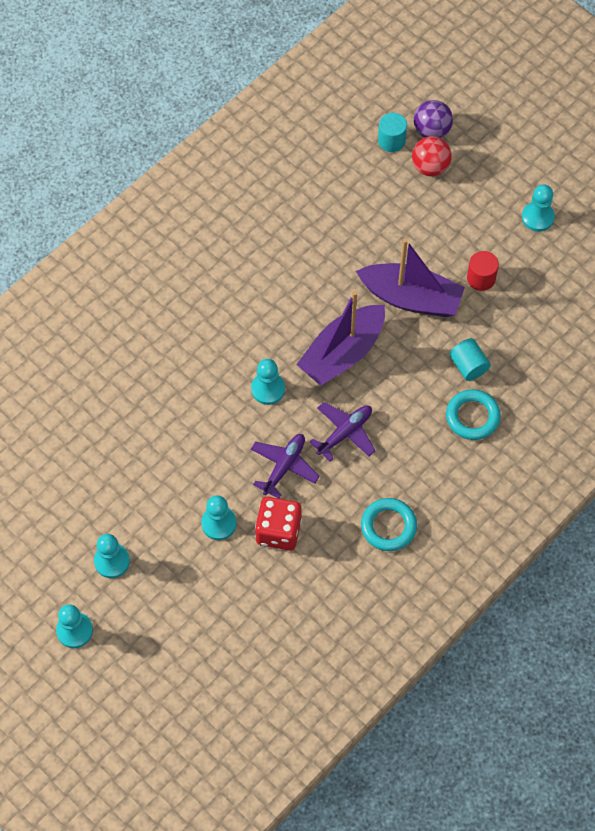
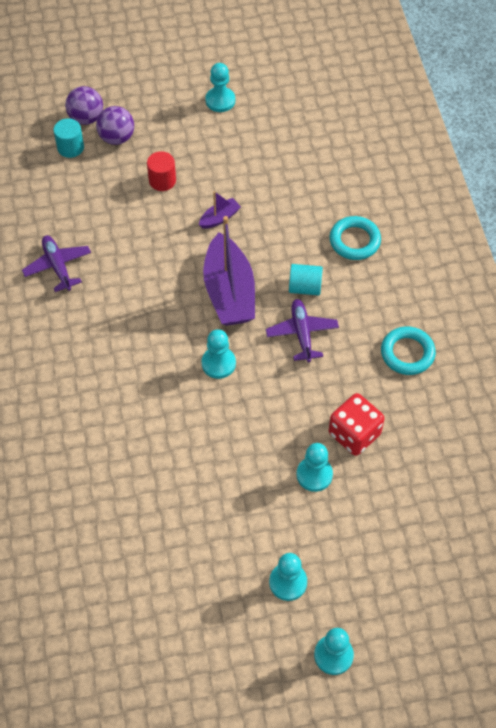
camera: 55 degrees left, 5 degrees down
purple plane [251,434,320,498] -> purple plane moved to [22,236,91,292]
purple boat [356,238,465,317] -> purple boat [199,191,241,229], size x0.45
red ball [412,136,452,176] -> purple ball [96,106,134,145]
turquoise cylinder [449,338,491,381] -> turquoise cylinder moved to [289,264,323,295]
red cylinder [467,251,499,291] -> red cylinder moved to [147,151,176,191]

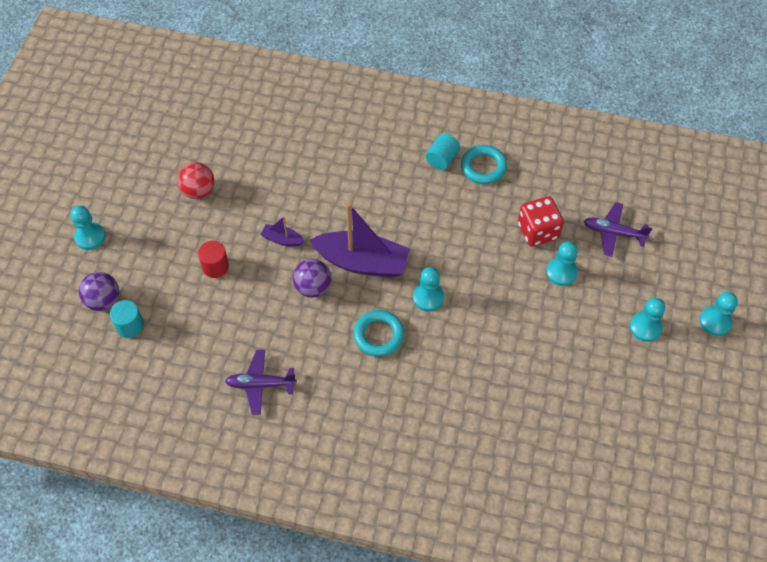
camera: 65 degrees left, 0 degrees up
purple ball [96,106,134,145] -> purple ball moved to [293,259,331,298]
purple boat [199,191,241,229] -> purple boat turned 60 degrees counterclockwise [261,216,305,246]
turquoise pawn [205,63,235,112] -> turquoise pawn moved to [71,206,106,250]
purple plane [266,299,339,362] -> purple plane moved to [584,202,652,257]
turquoise cylinder [289,264,323,295] -> turquoise cylinder moved to [426,133,460,170]
turquoise ring [329,216,381,260] -> turquoise ring moved to [353,310,404,357]
none -> red ball [177,162,215,199]

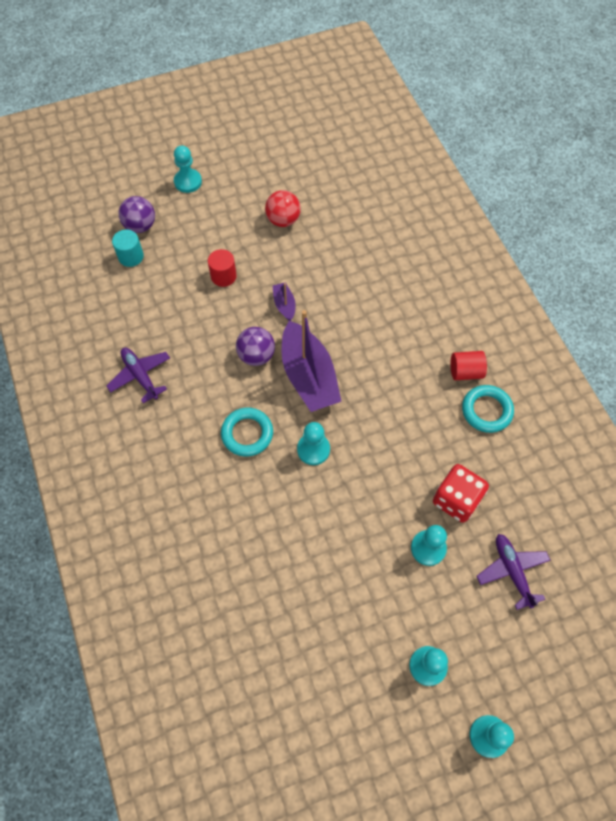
camera: 55 degrees right, 5 degrees up
turquoise cylinder [426,133,460,170] -> red cylinder [450,351,487,380]

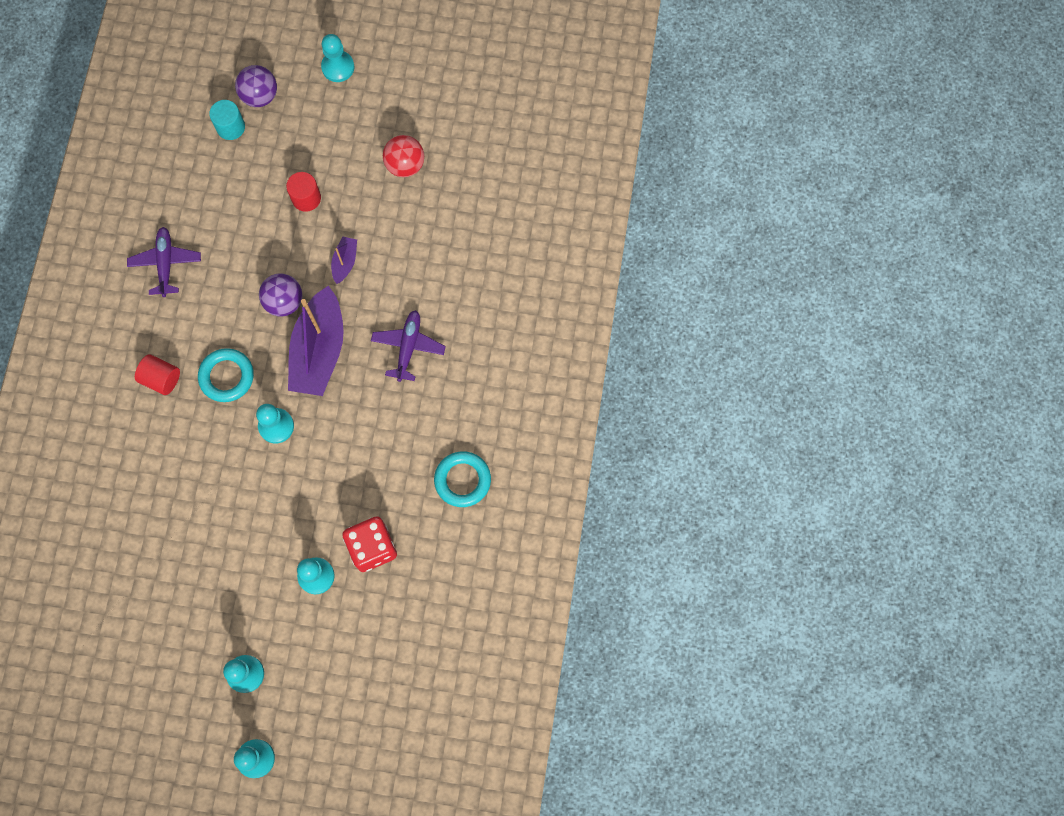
camera: 30 degrees right, 10 degrees up
red cylinder [450,351,487,380] -> red cylinder moved to [135,354,180,395]
purple plane [477,534,551,610] -> purple plane moved to [371,310,446,382]

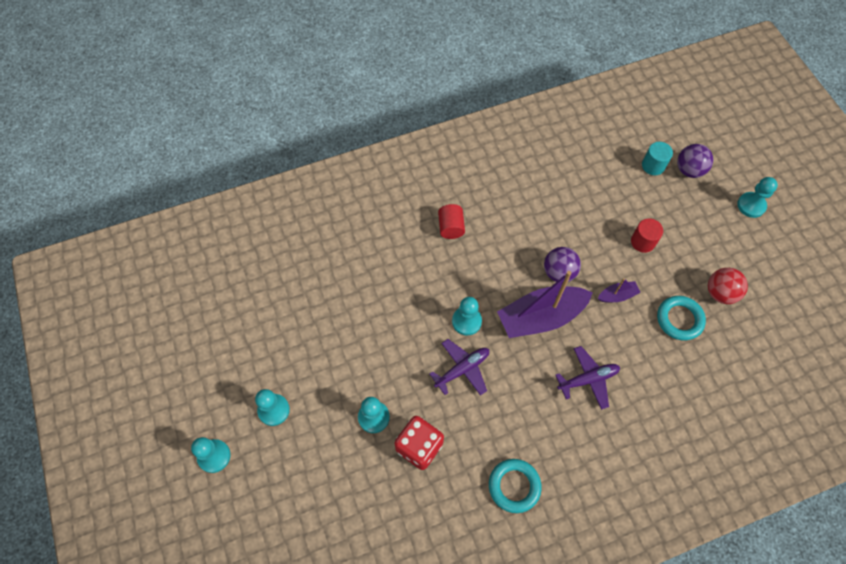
camera: 60 degrees right, 10 degrees down
purple plane [127,227,201,297] -> purple plane moved to [430,339,489,396]
turquoise ring [198,348,254,402] -> turquoise ring moved to [657,296,706,340]

